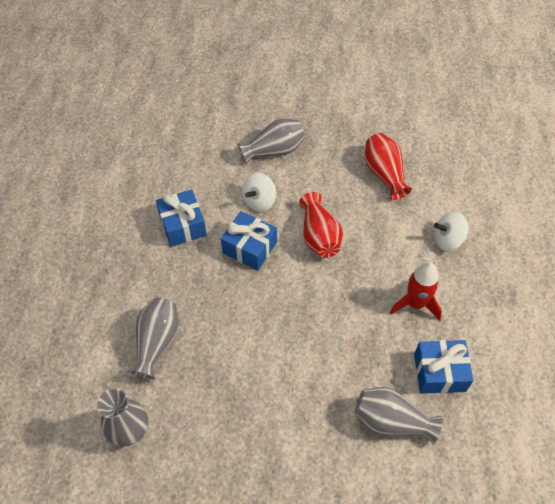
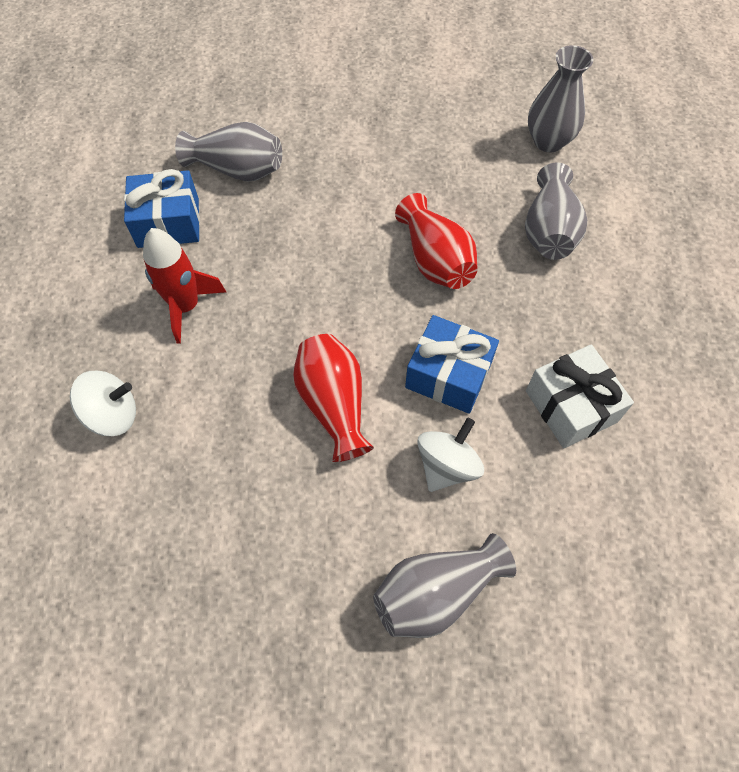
camera: 175 degrees right, 5 degrees up
blue gift [156,189,207,247] -> white gift [526,344,634,448]
red vase [365,133,412,200] -> red vase moved to [395,193,478,289]

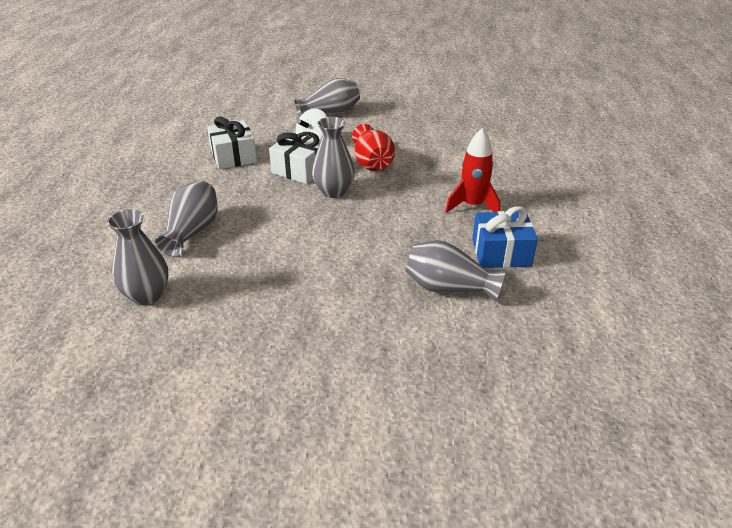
camera: 175 degrees left, 25 degrees down
white spinning top [70,371,136,436] -> none
red vase [395,193,478,289] -> none
blue gift [405,315,499,414] -> white gift [269,132,321,184]
none -> grey vase [312,117,355,198]

